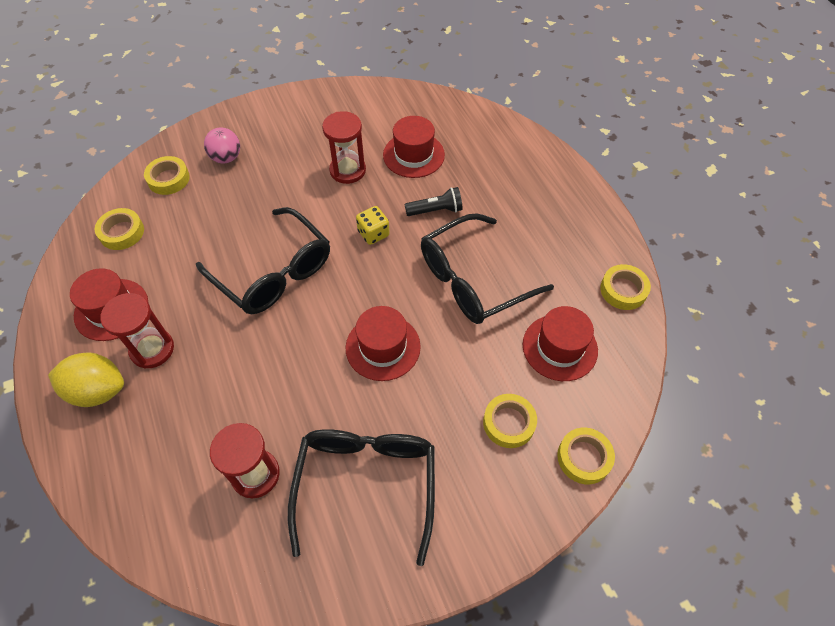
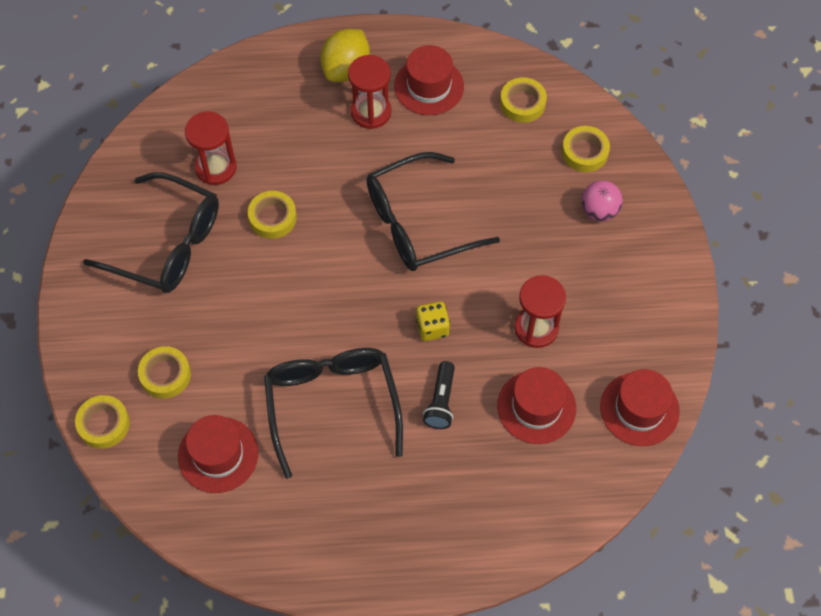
camera: 110 degrees right, 5 degrees up
red hat [346,306,421,381] -> red hat moved to [600,369,680,446]
yellow tape [600,264,651,310] -> yellow tape moved to [248,191,297,239]

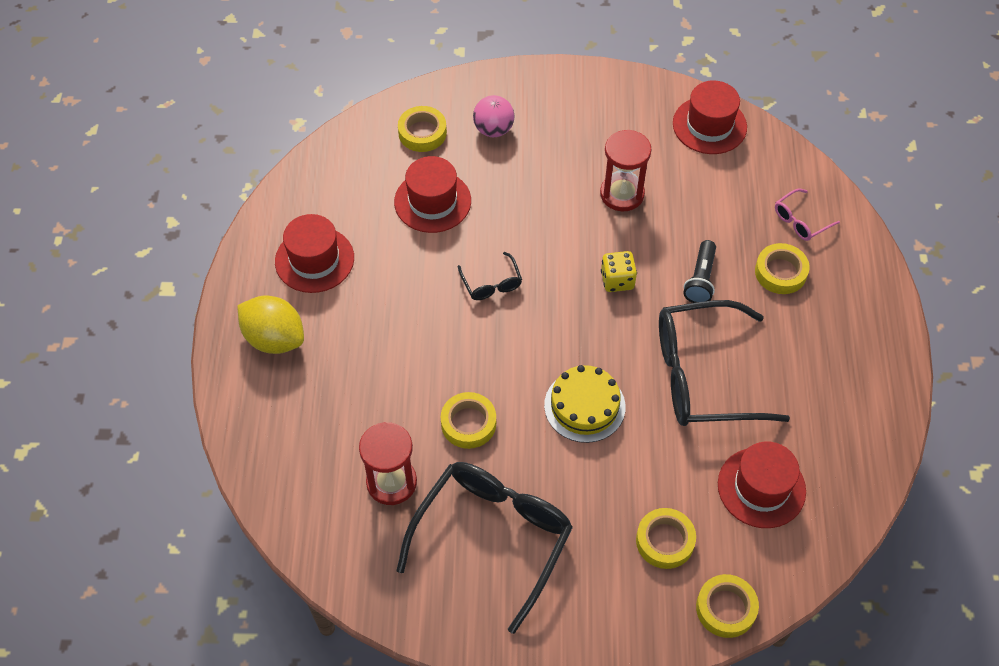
camera: 85 degrees left, 5 degrees down
red hourglass [348,55,391,129] -> none
black glasses [367,152,500,271] -> black glasses [458,252,522,300], size x0.44
black flashlight [423,361,455,429] -> black flashlight turned 90 degrees clockwise [683,240,716,303]
red hat [497,367,576,444] -> red hat moved to [394,156,471,233]
yellow tape [500,77,547,123] -> yellow tape moved to [755,243,810,294]
none -> yellow cake [544,365,626,443]
none -> pink glasses [775,188,840,241]

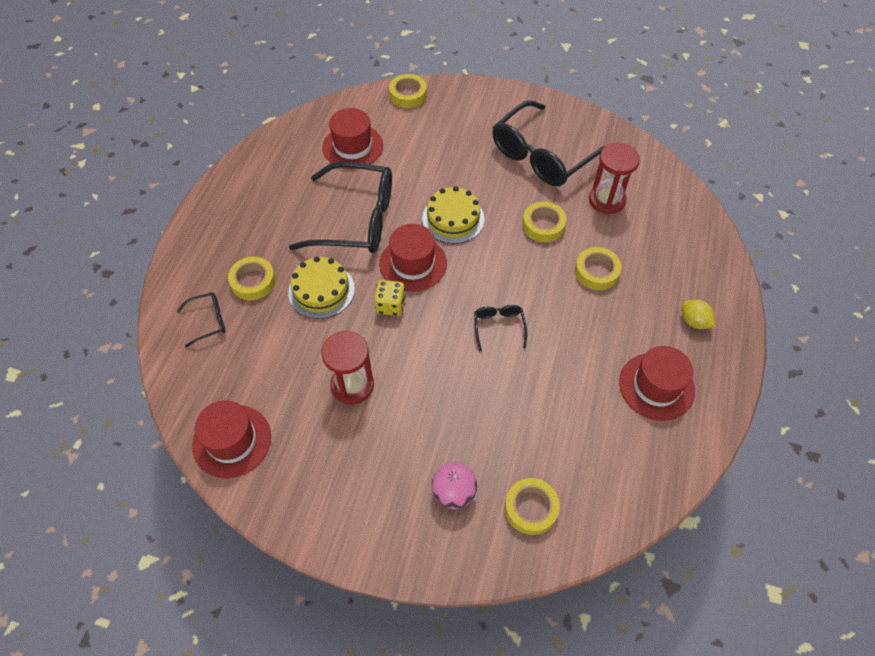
camera: 165 degrees left, 0 degrees up
yellow lemon [238,295,304,354] -> yellow lemon [682,300,715,329], size x0.57
red hat [394,156,471,233] -> red hat moved to [379,224,447,292]
yellow tape [636,508,696,569] -> yellow tape moved to [575,247,622,290]
black flashlight [683,240,716,303] -> yellow cake [288,257,355,319]
pink glasses [775,188,840,241] -> black glasses [177,292,225,348]

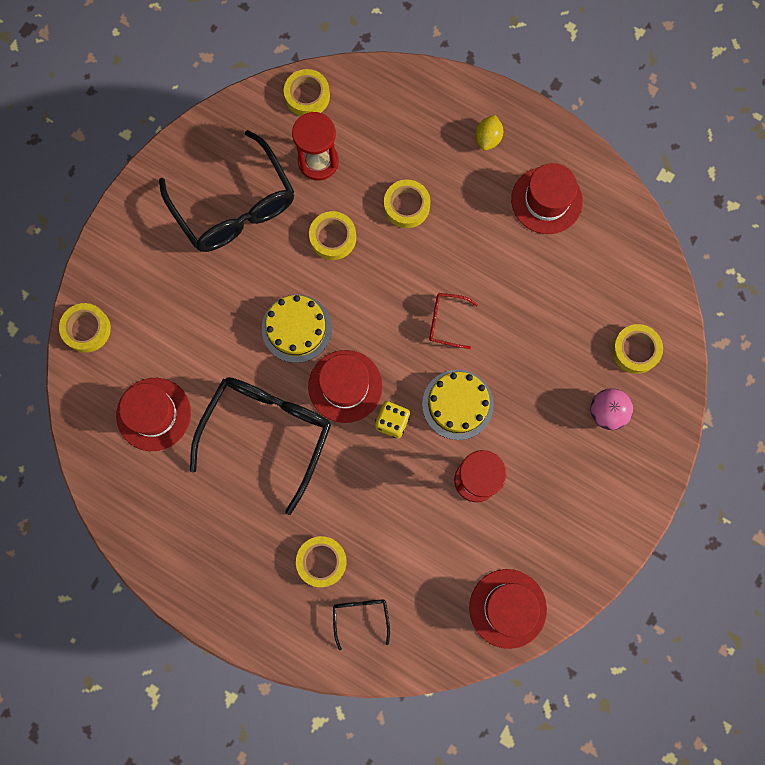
camera: 75 degrees left, 20 degrees up
yellow cake [288,257,355,319] -> yellow cake moved to [422,370,494,440]
black glasses [474,305,527,352] -> red glasses [429,293,478,349]
yellow lemon [682,300,715,329] -> yellow lemon turned 45 degrees counterclockwise [475,115,503,151]
none -> yellow tape [284,69,330,116]

